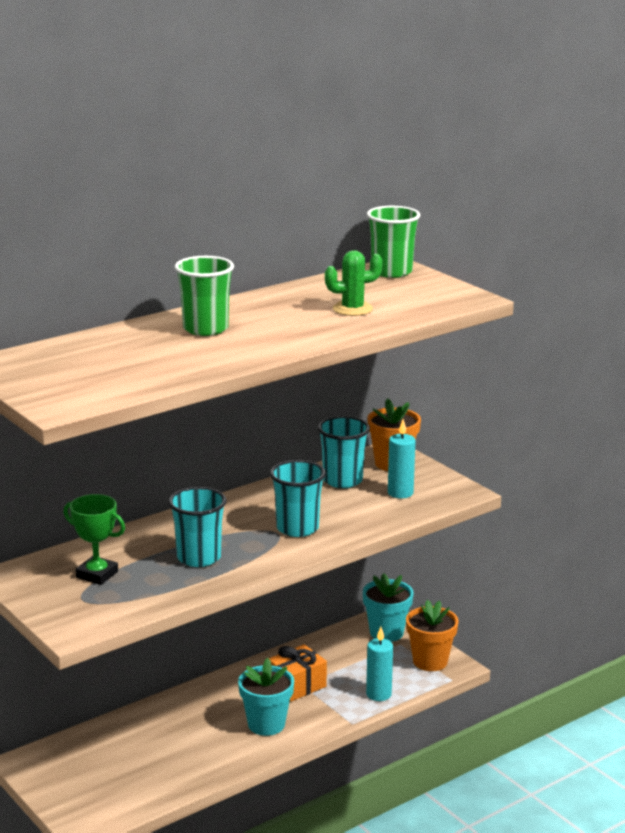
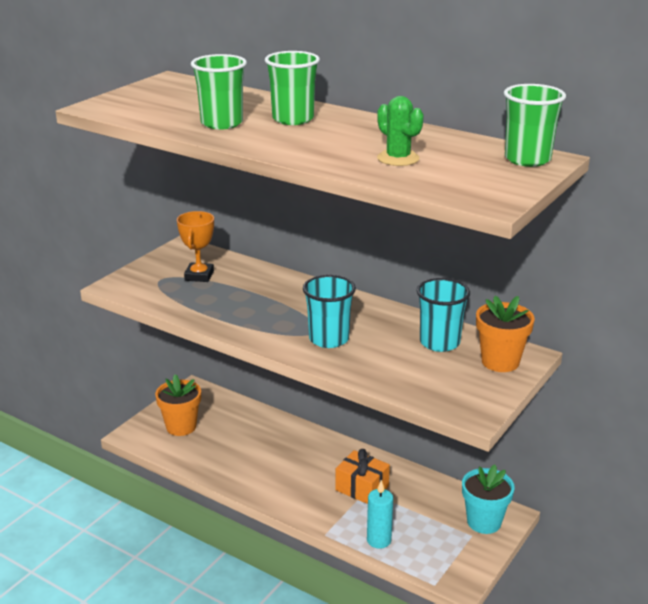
camera: 70 degrees right, 5 degrees up
green trophy [63,494,125,585] -> orange trophy [177,211,214,282]
turquoise cup [169,487,226,567] -> none
turquoise flower pot [238,658,294,736] -> none
turquoise candle [388,419,416,499] -> none
orange flower pot [406,600,459,671] -> orange flower pot moved to [155,374,201,436]
none -> green cup [191,54,247,129]

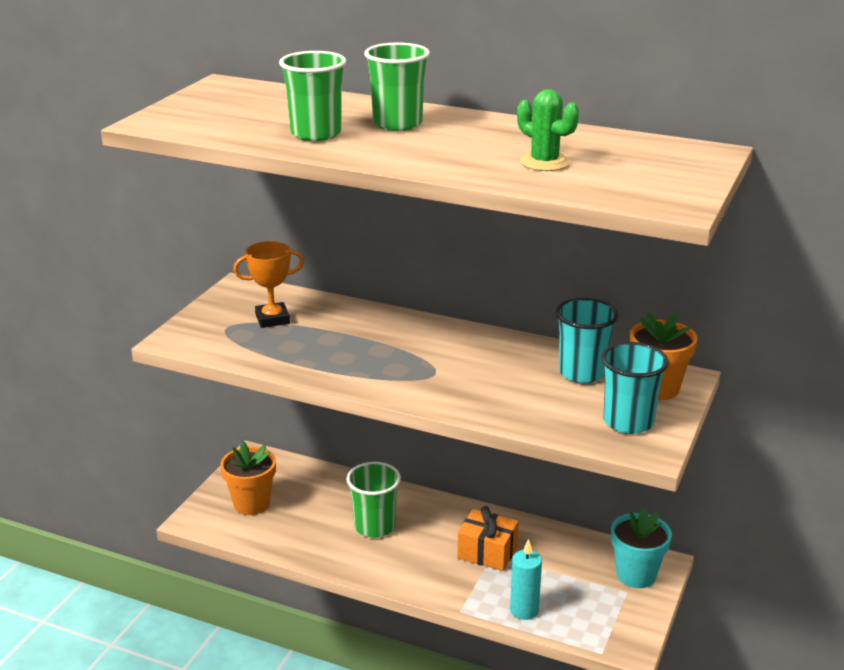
camera: 10 degrees left, 0 degrees up
orange trophy [177,211,214,282] -> orange trophy turned 75 degrees clockwise [233,241,304,328]
turquoise cup [303,275,356,348] -> turquoise cup moved to [601,342,669,434]
green cup [504,84,566,167] -> green cup moved to [347,462,401,538]

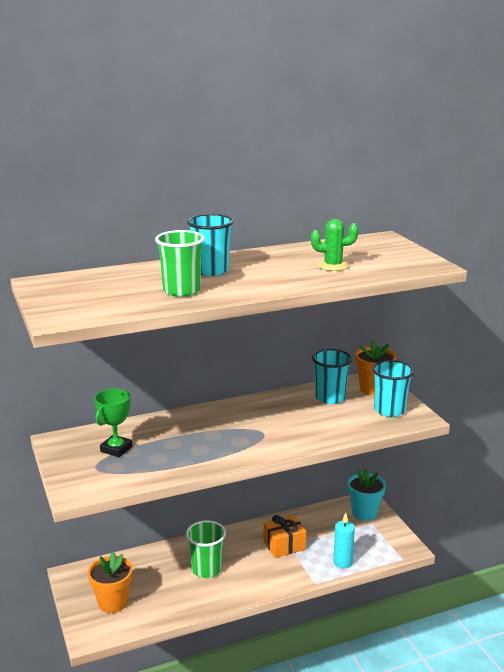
camera: 45 degrees left, 5 degrees down
orange trophy [233,241,304,328] -> green trophy [94,388,132,457]
green cup [364,42,430,131] -> turquoise cup [187,214,233,276]

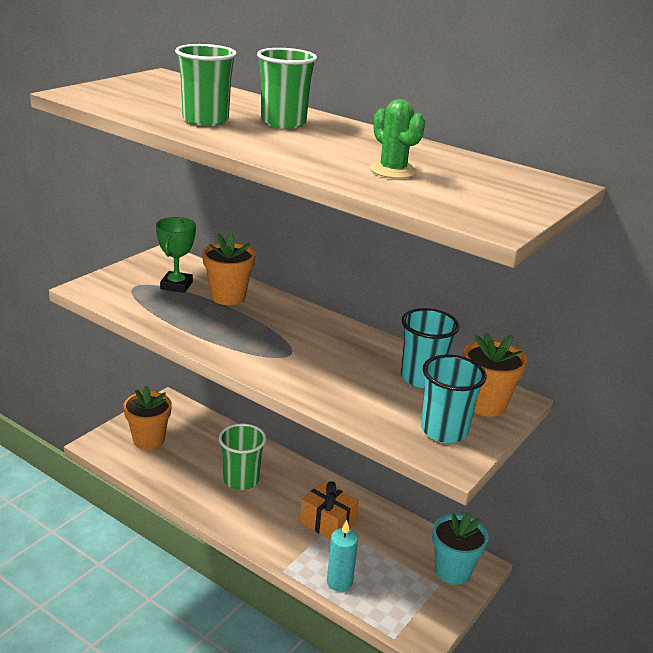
camera: 55 degrees right, 5 degrees up
green trophy [94,388,132,457] -> green trophy turned 75 degrees counterclockwise [156,217,196,293]
turquoise cup [187,214,233,276] -> green cup [257,48,317,129]
none -> orange flower pot [202,232,256,305]

